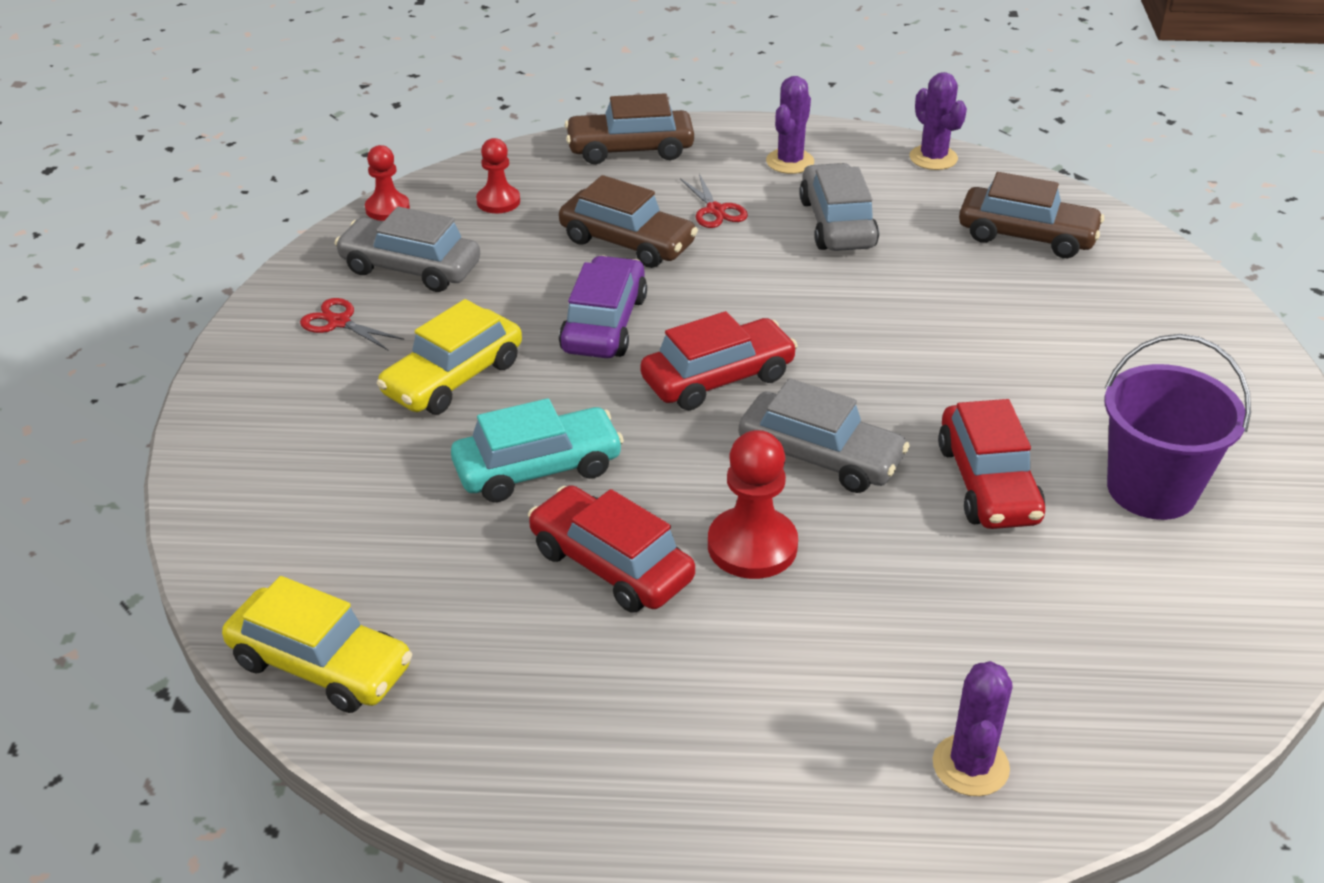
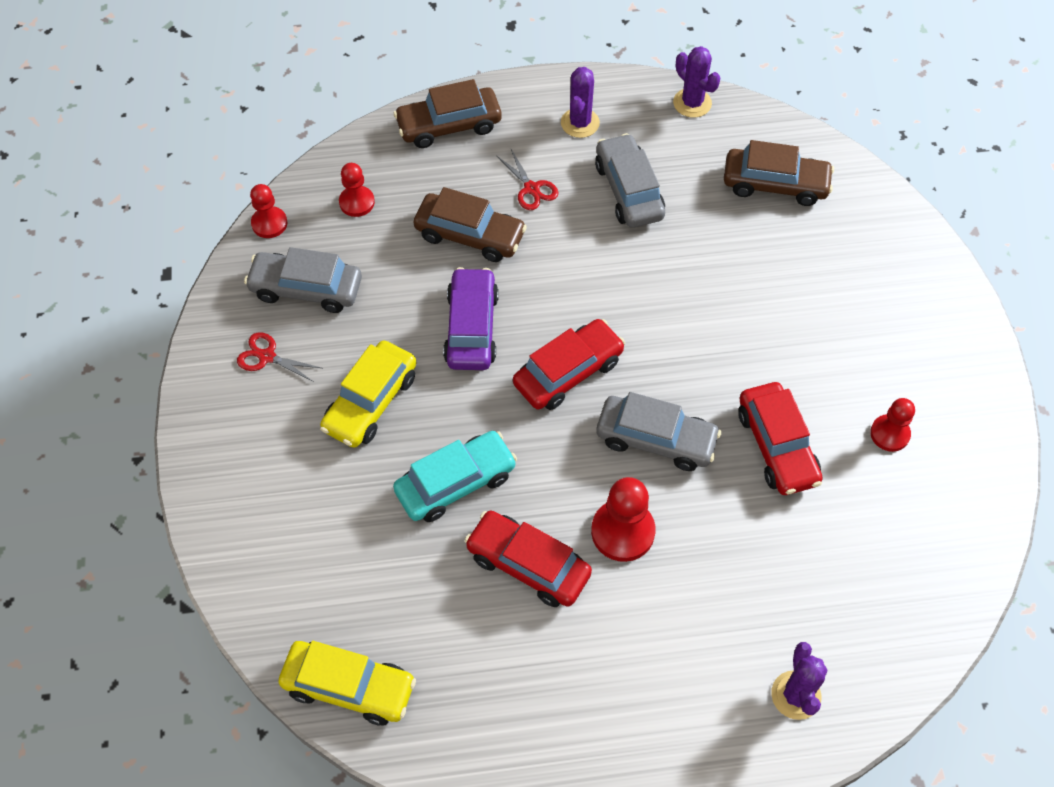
camera: 10 degrees left, 20 degrees up
purple bucket [1105,334,1251,520] -> red pawn [870,398,915,452]

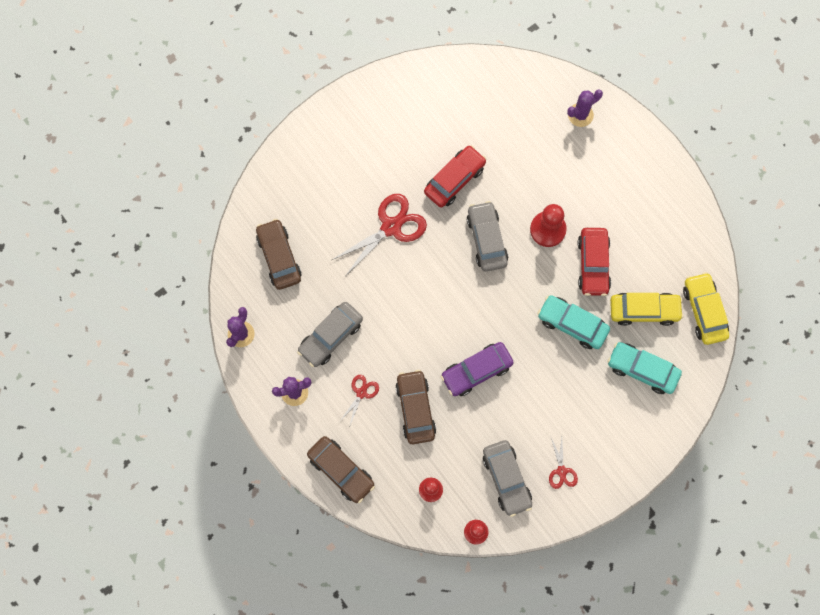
camera: 120 degrees left, 15 degrees up
yellow car [320,341,417,448] -> yellow car moved to [610,293,683,326]
red car [513,319,625,410] -> none
red pawn [870,398,915,452] -> none
none -> red scissors [332,194,427,276]
none -> turquoise car [607,342,682,394]

